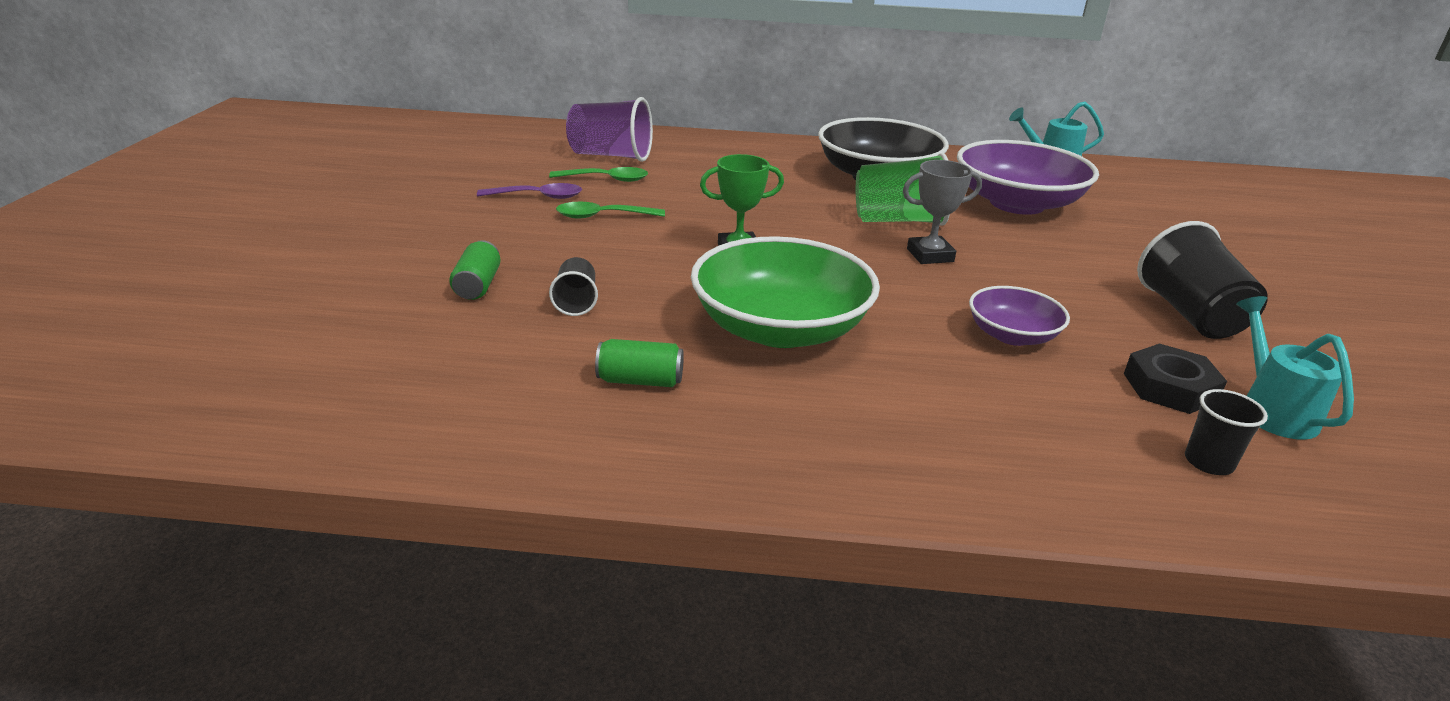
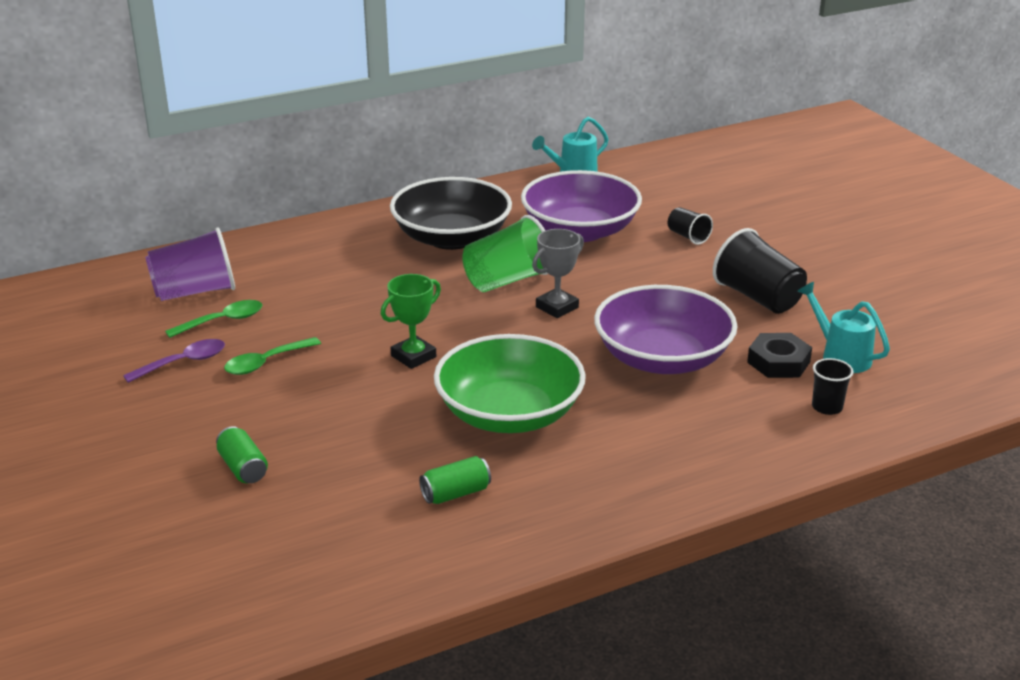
camera: 30 degrees left, 0 degrees up
black cup [549,257,598,316] -> black cup moved to [668,207,713,245]
purple bowl [969,286,1070,346] -> purple bowl [594,285,737,374], size x1.89

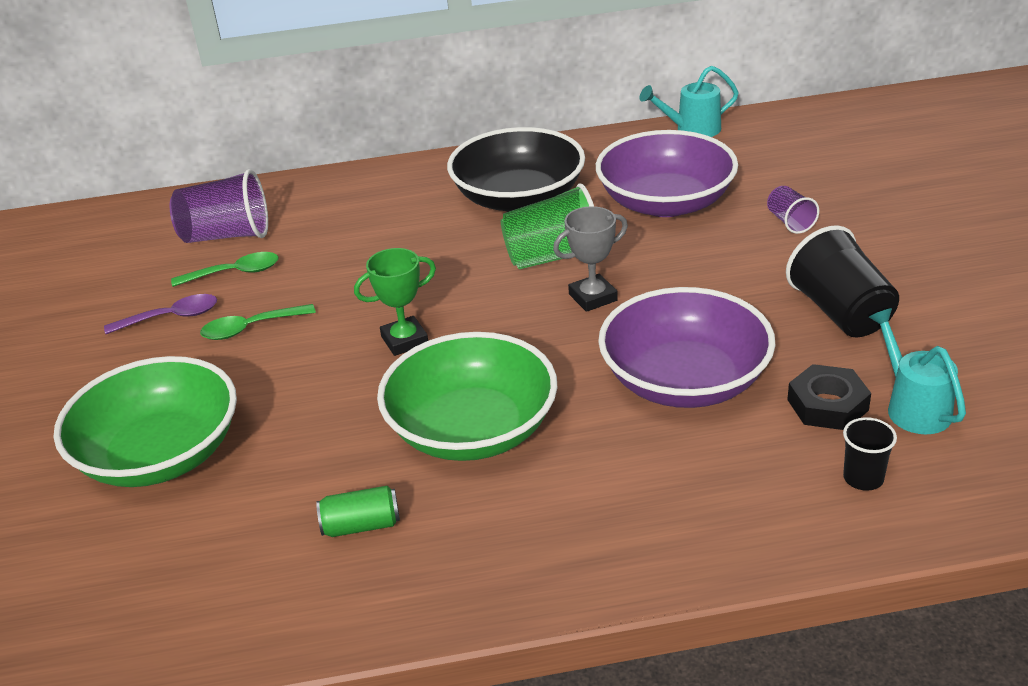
camera: 20 degrees right, 5 degrees up
green can [216,426,268,483] -> green bowl [54,356,237,487]
black cup [668,207,713,245] -> purple cup [767,186,819,234]

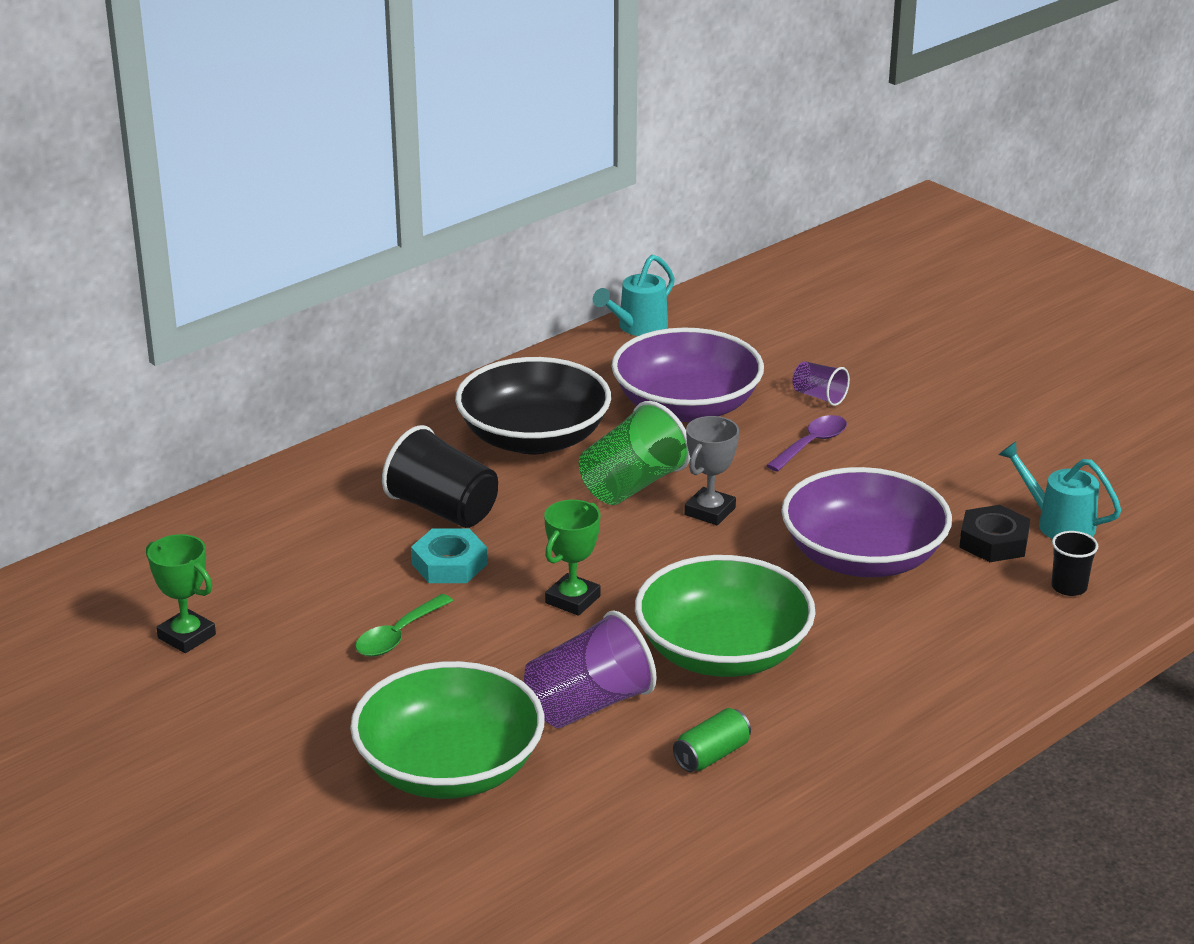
camera: 35 degrees left, 5 degrees down
purple spoon [104,294,217,334] -> purple spoon moved to [766,415,847,472]
purple cup [170,169,268,243] -> purple cup moved to [524,610,657,728]
green spoon [171,252,279,287] -> none
black cup [786,225,899,338] -> black cup moved to [382,425,498,528]
none -> green trophy [146,534,216,653]
none -> turquoise nut [411,529,487,583]

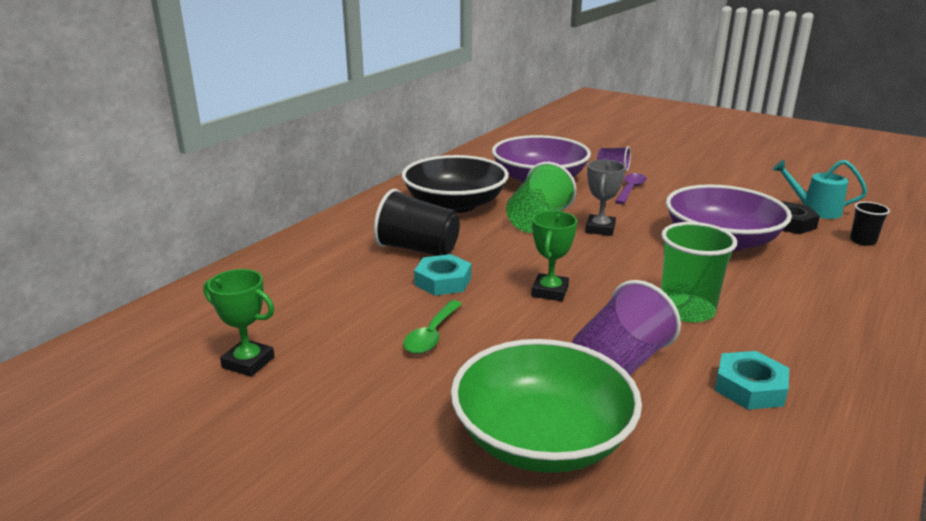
camera: 15 degrees left, 5 degrees down
turquoise watering can [593,255,675,336] -> none
green bowl [635,555,816,677] -> green cup [661,222,737,323]
green can [673,708,751,772] -> turquoise nut [715,351,789,410]

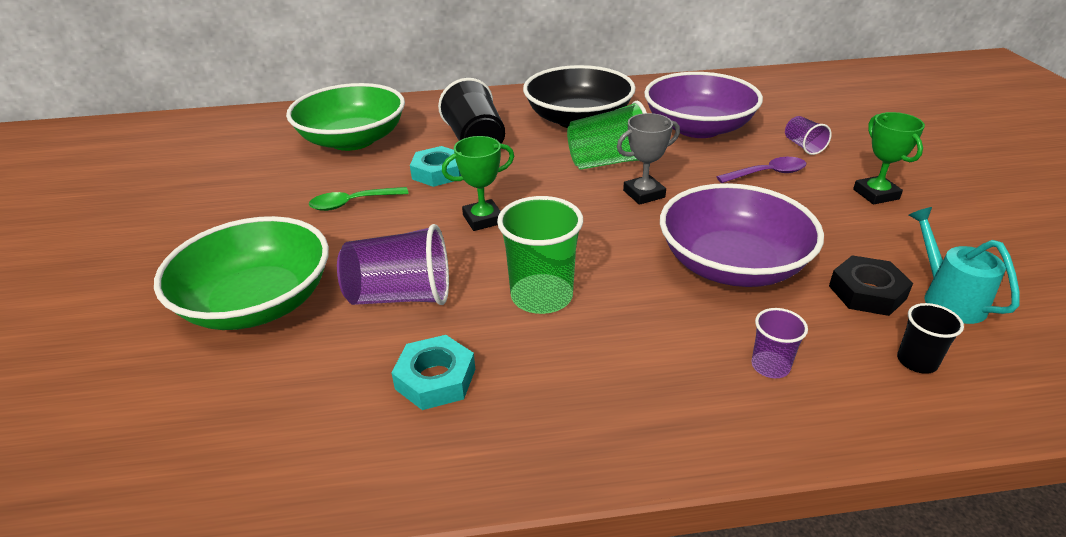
camera: 50 degrees right, 10 degrees up
green trophy [203,269,275,377] -> green trophy moved to [853,112,925,205]
none -> green bowl [286,83,405,151]
none -> purple cup [751,308,808,378]

